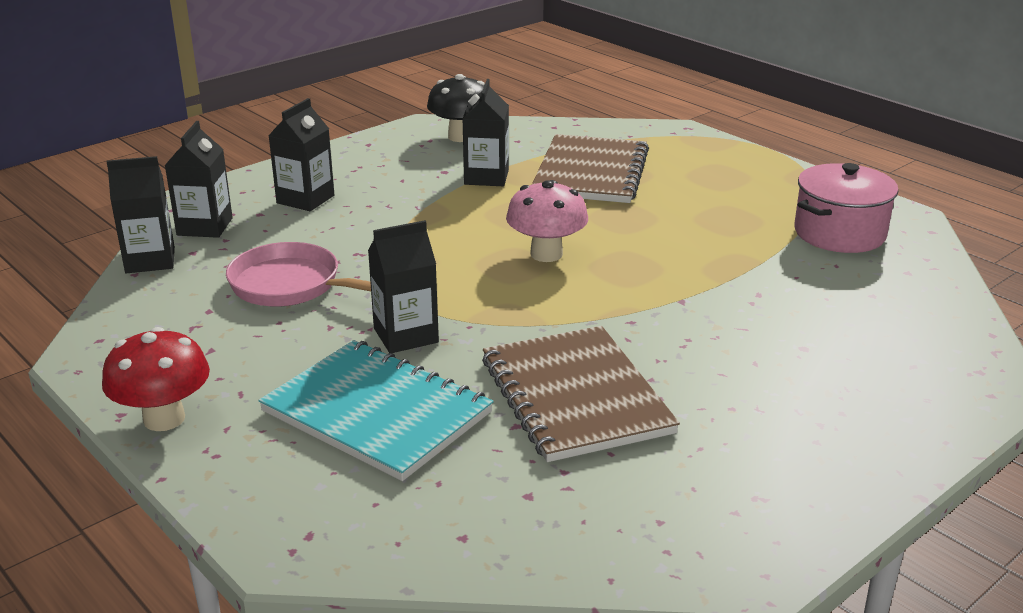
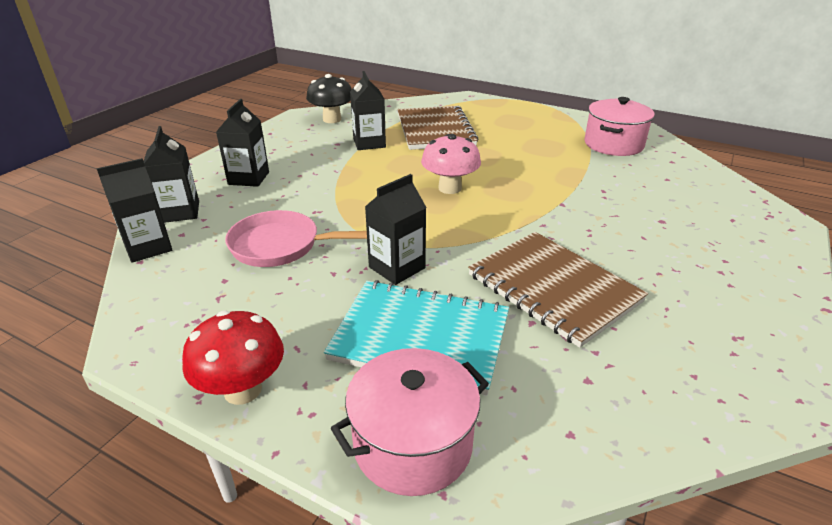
camera: 20 degrees left, 5 degrees up
none -> pink pot [331,348,489,496]

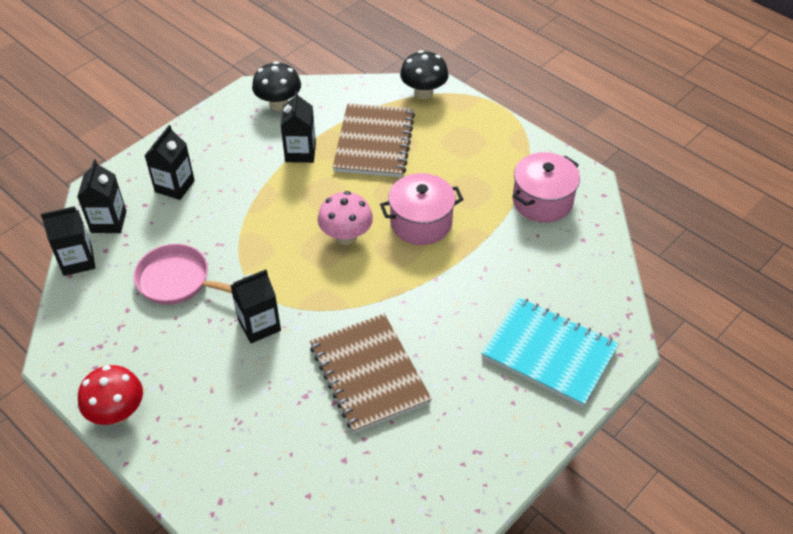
camera: 15 degrees right, 15 degrees up
turquoise notebook [324,280,509,395] -> turquoise notebook moved to [481,297,619,407]
pink pot [331,348,489,496] -> pink pot moved to [380,173,464,245]
none -> black mushroom [400,50,449,99]

